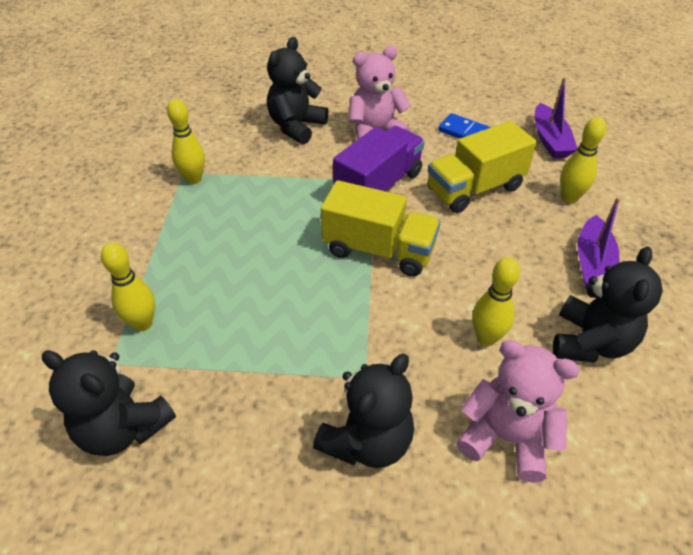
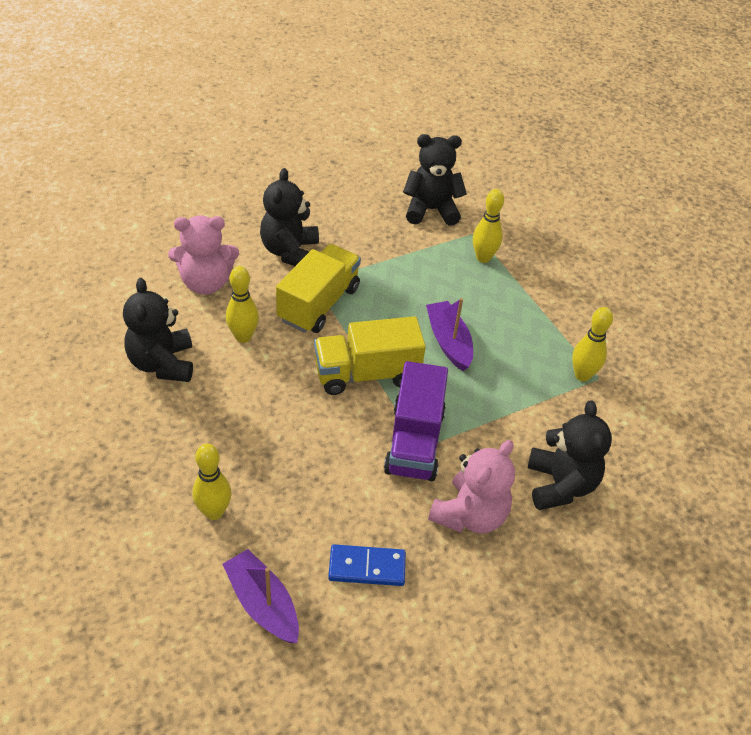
camera: 145 degrees right, 0 degrees up
yellow truck [428,121,537,213] -> yellow truck moved to [276,244,361,333]
purple boat [577,197,620,289] -> purple boat moved to [426,298,473,371]

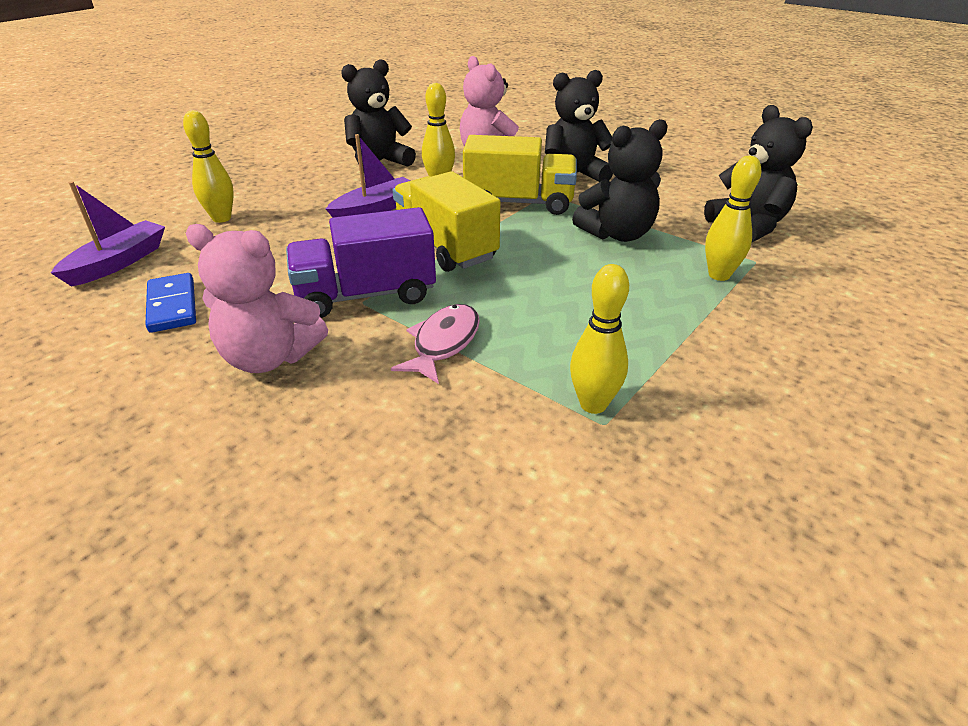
camera: 70 degrees right, 10 degrees down
purple boat [426,298,473,371] -> purple boat moved to [326,134,411,217]
black teddy bear [528,400,612,510] -> black teddy bear moved to [572,119,668,242]
none -> pink fish [391,304,480,384]

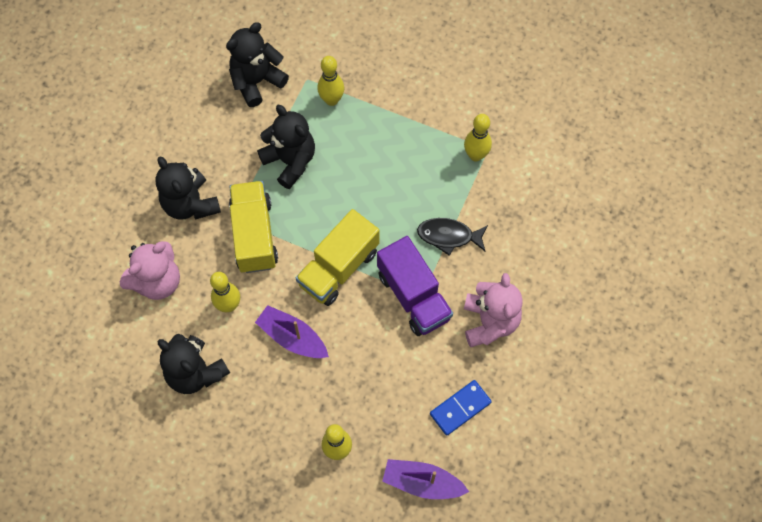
camera: 105 degrees left, 30 degrees up
pink fish [391,304,480,384] -> black fish [417,218,488,256]

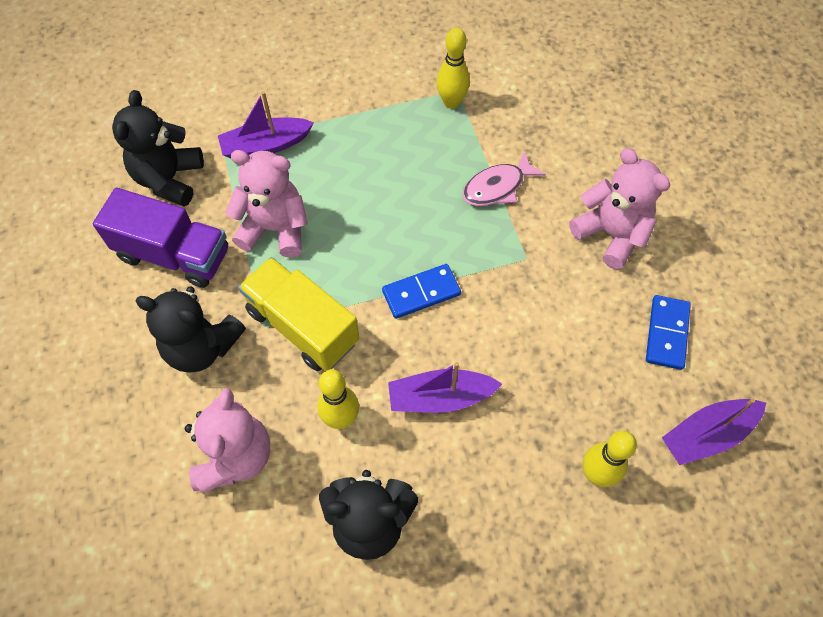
camera: 40 degrees left, 5 degrees down
black teddy bear [257,105,315,189] -> pink teddy bear [225,150,308,258]
yellow truck [296,209,379,306] -> blue domino [382,264,461,319]
yellow bowling pin [317,56,344,106] -> purple boat [218,91,314,158]
purple truck [377,236,453,336] -> purple truck moved to [93,188,228,288]
black fish [417,218,488,256] -> pink fish [462,152,546,206]

